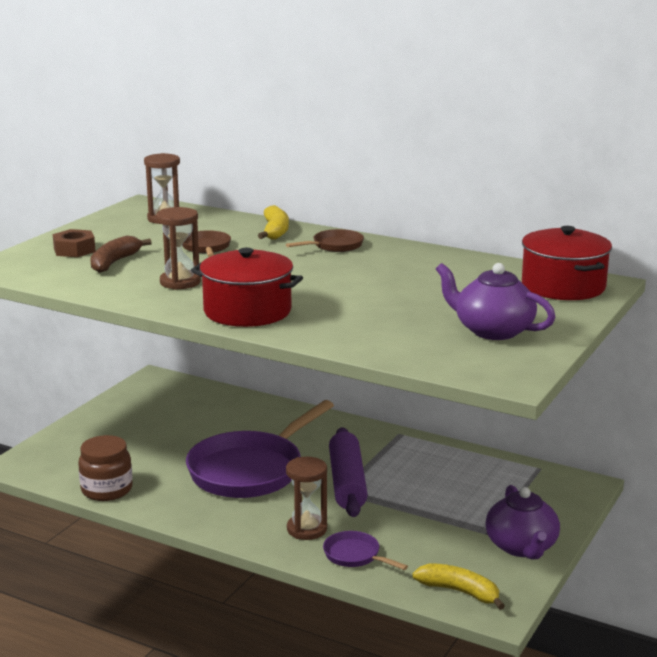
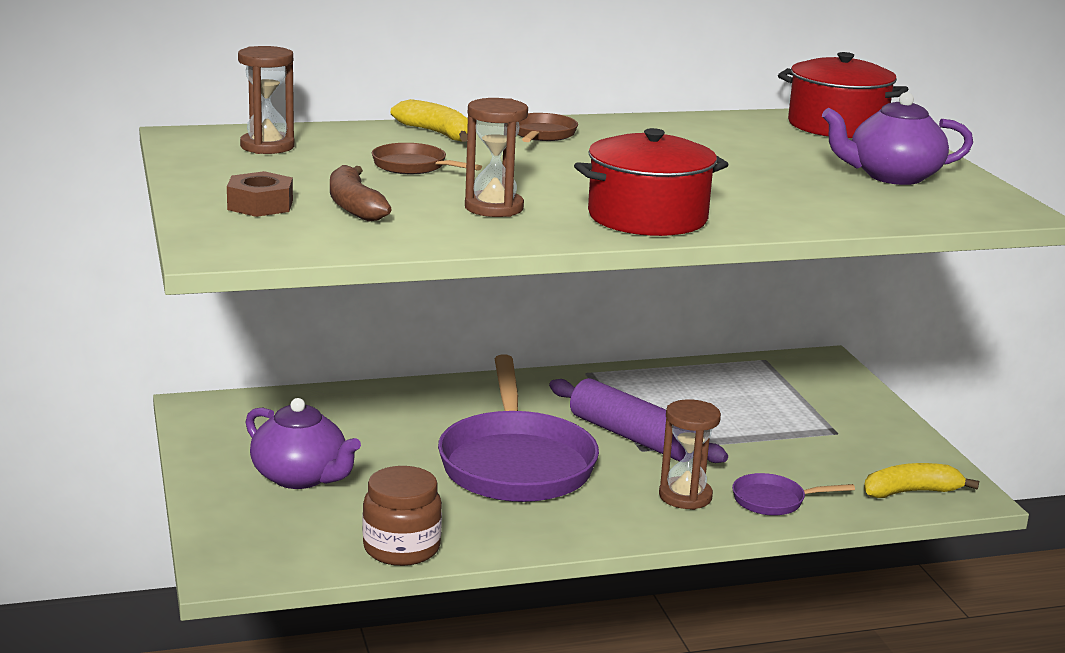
camera: 45 degrees left, 0 degrees up
purple teapot [485,485,560,559] -> purple teapot moved to [245,398,361,489]

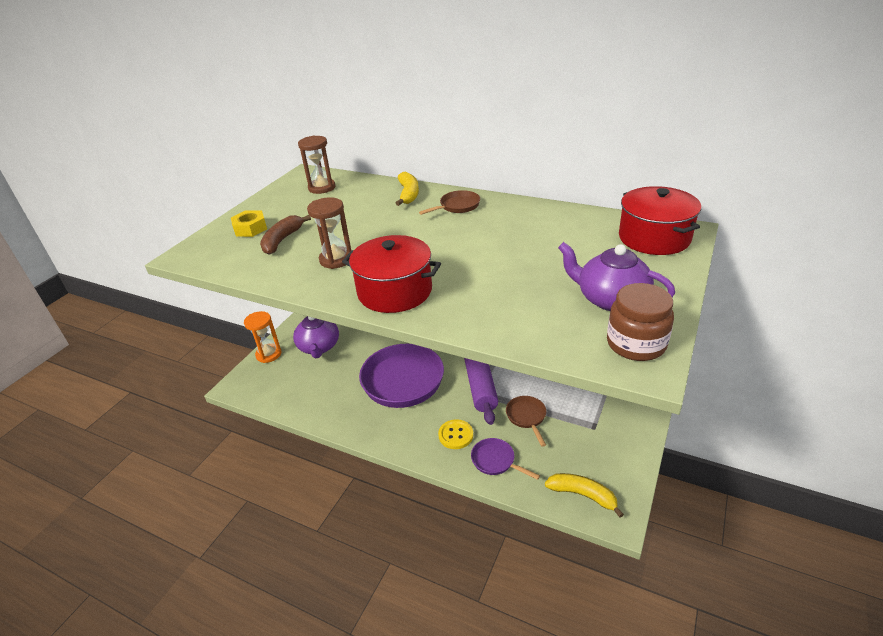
camera: 45 degrees right, 15 degrees up
brown nut [227,171,293,217] -> yellow nut [231,210,267,237]
brown jar [362,466,442,566] -> brown jar moved to [607,283,674,361]
brown pan [372,143,482,174] -> brown pan moved to [506,396,546,447]
brown hourglass [659,399,721,510] -> yellow button [438,419,473,449]
none -> orange hourglass [244,311,281,363]

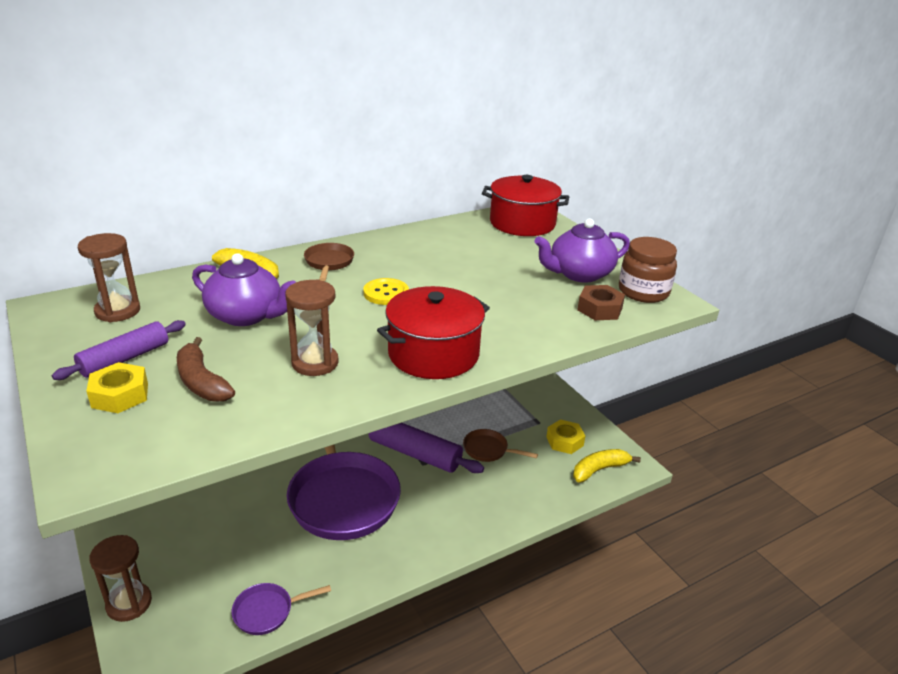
camera: 60 degrees left, 5 degrees down
orange hourglass [244,311,281,363] -> brown hourglass [89,535,152,622]
purple teapot [293,316,339,358] -> purple teapot moved to [192,253,296,326]
yellow button [438,419,473,449] -> yellow button moved to [363,278,409,305]
purple pan [471,438,540,480] -> purple pan moved to [232,583,331,635]
none -> purple rolling pin [52,320,186,380]
none -> yellow nut [546,419,585,454]
none -> brown nut [577,285,625,320]

